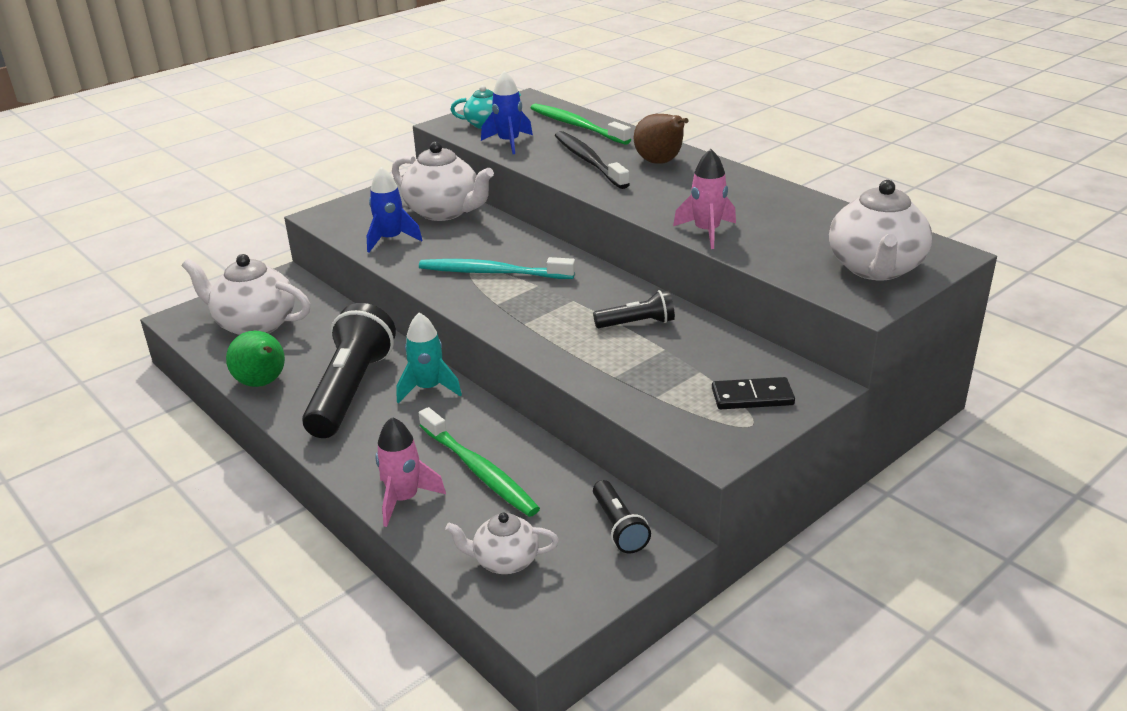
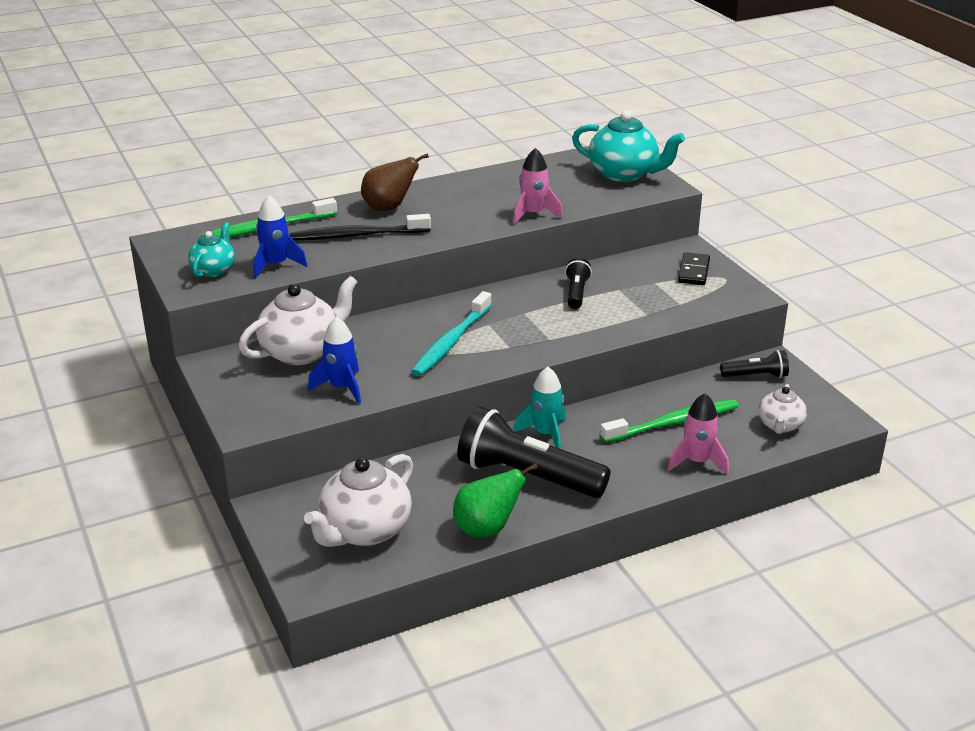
camera: 75 degrees left, 0 degrees up
white teapot [829,180,932,280] -> turquoise teapot [572,111,685,182]

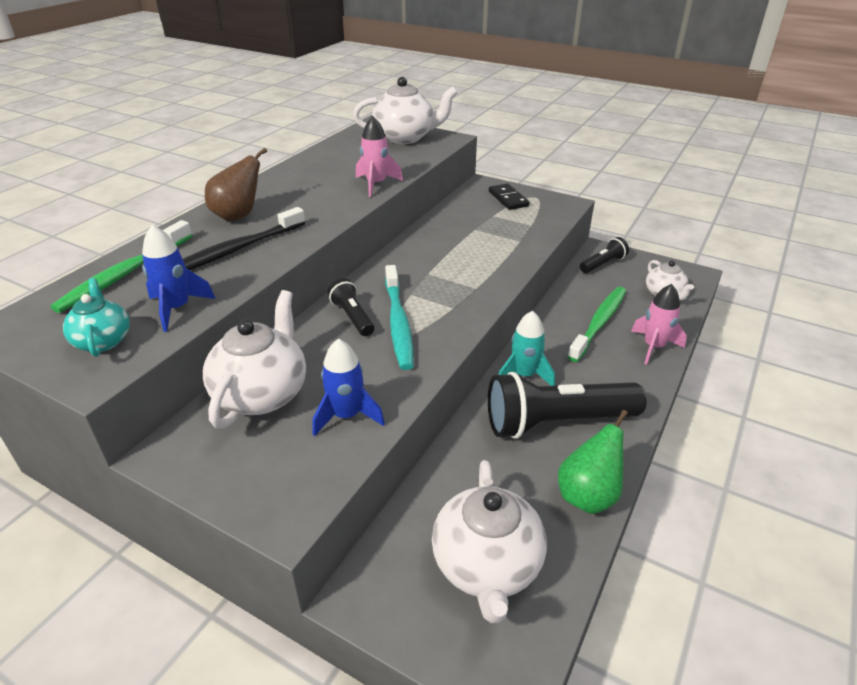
camera: 35 degrees left, 5 degrees up
black flashlight [565,258,592,309] -> black flashlight moved to [328,278,374,336]
turquoise teapot [572,111,685,182] -> white teapot [353,77,458,144]

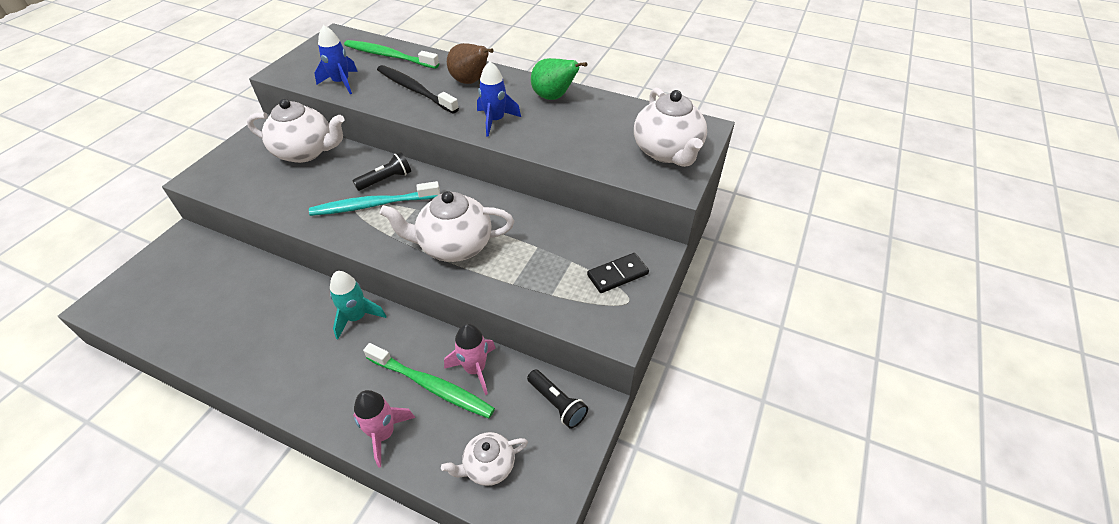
camera: 85 degrees right, 10 degrees up
turquoise teapot [63,278,130,357] -> none
blue rocket [313,339,385,436] -> blue rocket moved to [477,61,521,137]
pink rocket [356,116,403,197] -> pink rocket moved to [444,323,496,395]
white teapot [432,460,547,623] -> white teapot moved to [380,191,514,262]
black flashlight [488,372,647,439] -> none
green pear [558,410,628,514] -> green pear moved to [531,58,587,100]

